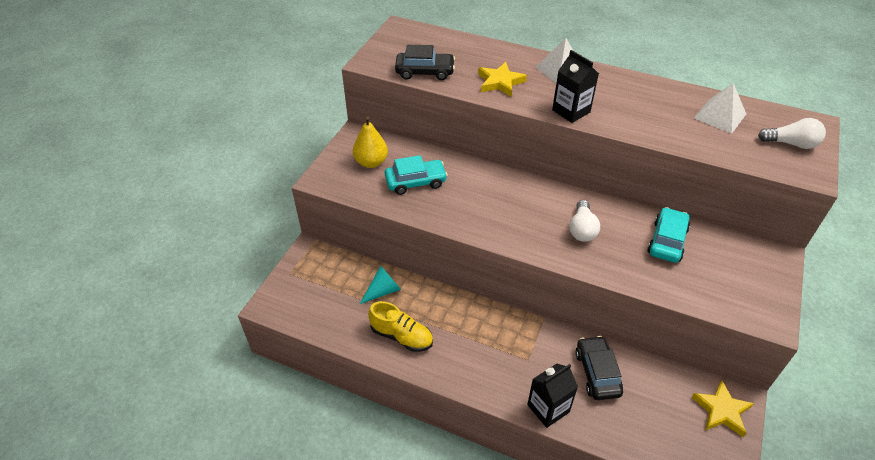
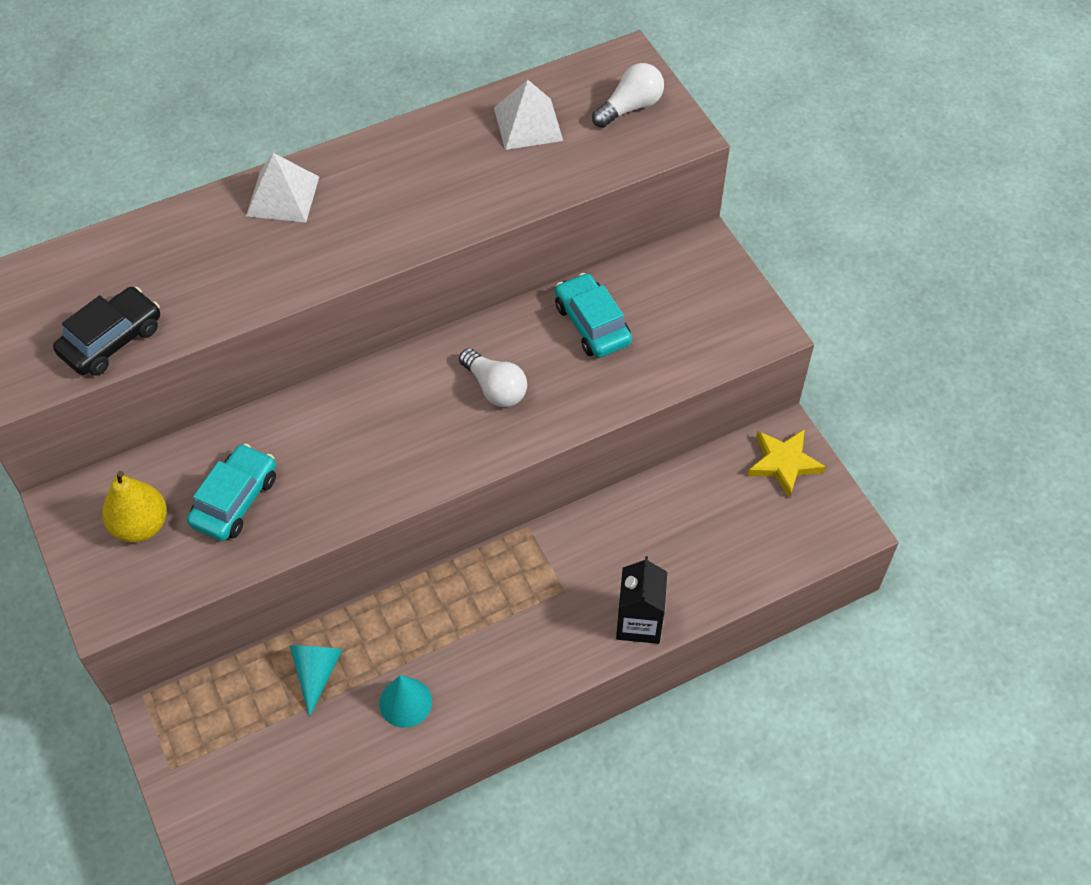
camera: 50 degrees left, 10 degrees up
yellow shoe [368,301,433,352] -> turquoise cone [379,675,432,728]
yellow star [478,62,527,97] -> none
black carton [552,50,599,123] -> none
black car [575,336,623,400] -> none

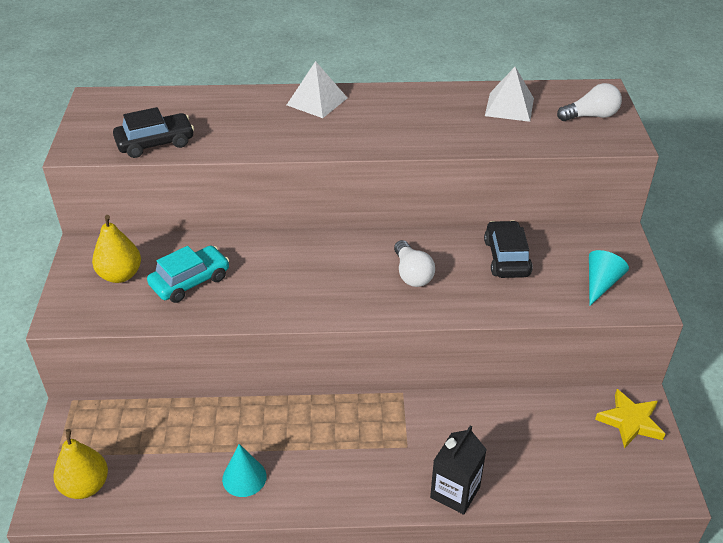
camera: 25 degrees right, 15 degrees down
turquoise cone [290,645,342,717] -> turquoise cone moved to [589,250,629,306]
turquoise car [555,273,632,358] -> black car [484,220,533,278]
none -> yellow pear [53,429,108,499]

